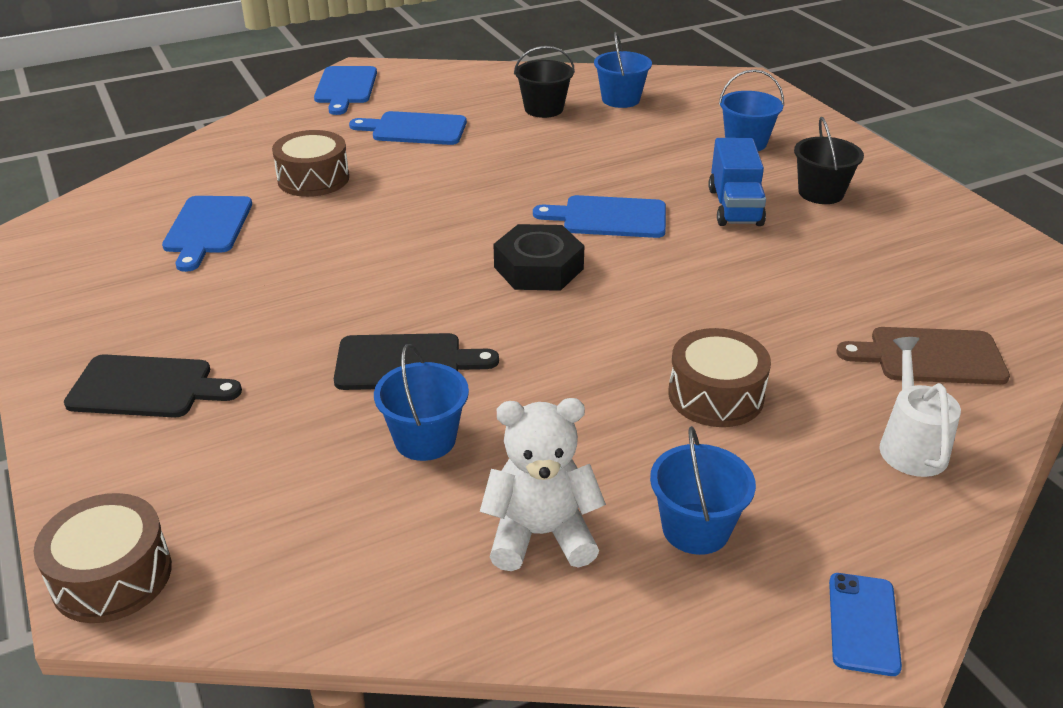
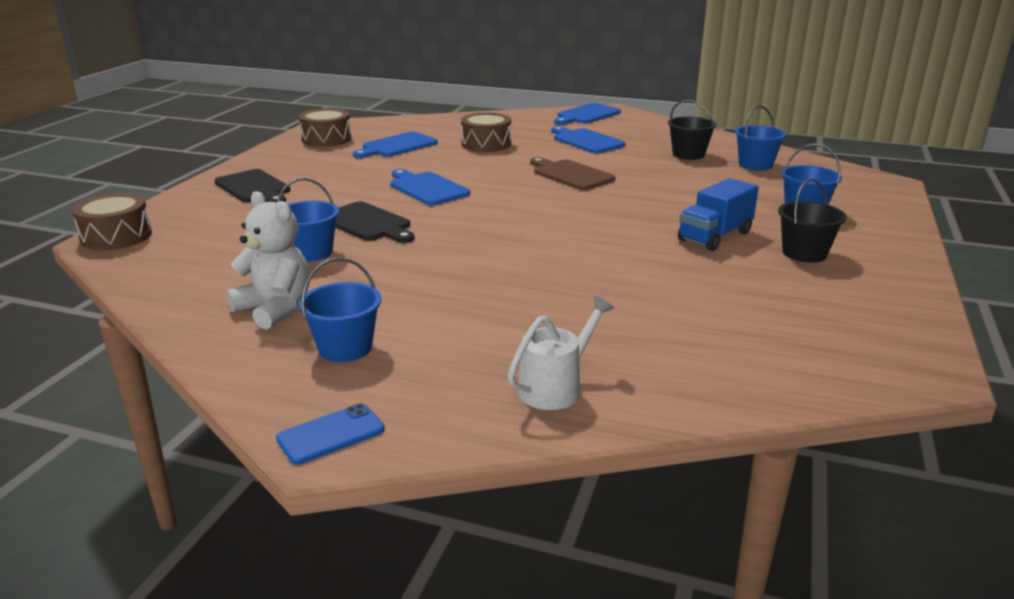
camera: 45 degrees right, 10 degrees down
black nut [493,224,585,291] -> none
blue cutting board [533,195,666,238] -> blue cutting board moved to [390,169,470,205]
brown drum [668,328,771,427] -> brown drum moved to [299,108,351,147]
brown cutting board [836,327,1010,385] -> brown cutting board moved to [530,157,615,190]

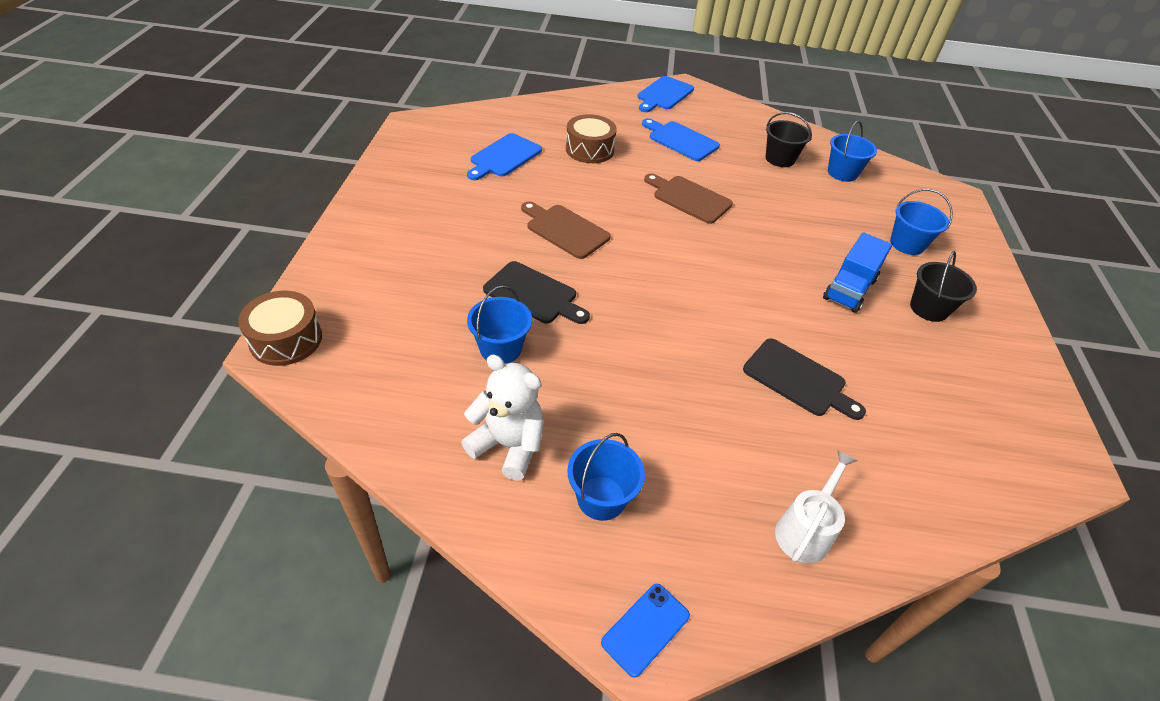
camera: 15 degrees left, 20 degrees up
black cutting board [214,169,290,202] -> black cutting board moved to [743,338,866,420]
brown drum [299,108,351,147] -> none
blue cutting board [390,169,470,205] -> brown cutting board [521,201,611,259]

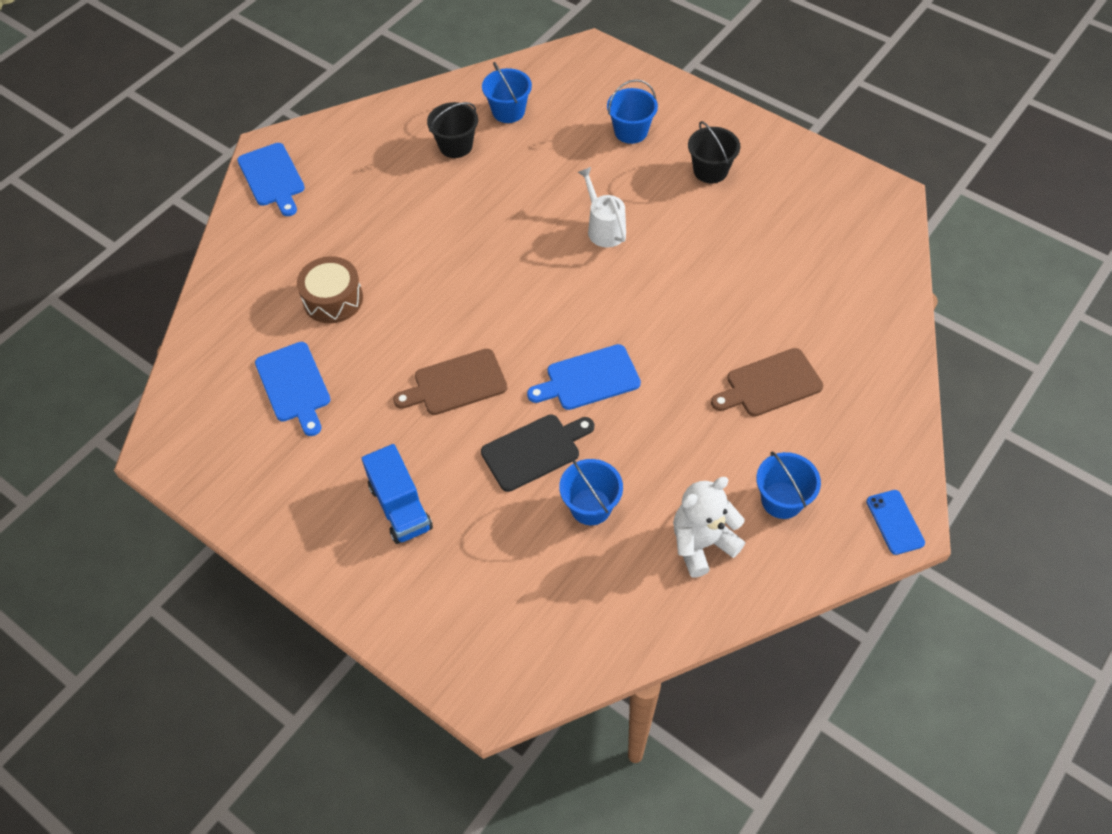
camera: 55 degrees left, 10 degrees up
brown drum [238,291,322,366] -> none
blue cutting board [642,118,720,161] -> blue cutting board moved to [527,344,641,410]
brown cutting board [644,173,733,224] -> brown cutting board moved to [711,348,823,417]
black cutting board [743,338,866,420] -> none
white watering can [775,450,857,563] -> white watering can moved to [578,167,626,247]
blue truck [823,232,892,313] -> blue truck moved to [362,444,433,544]

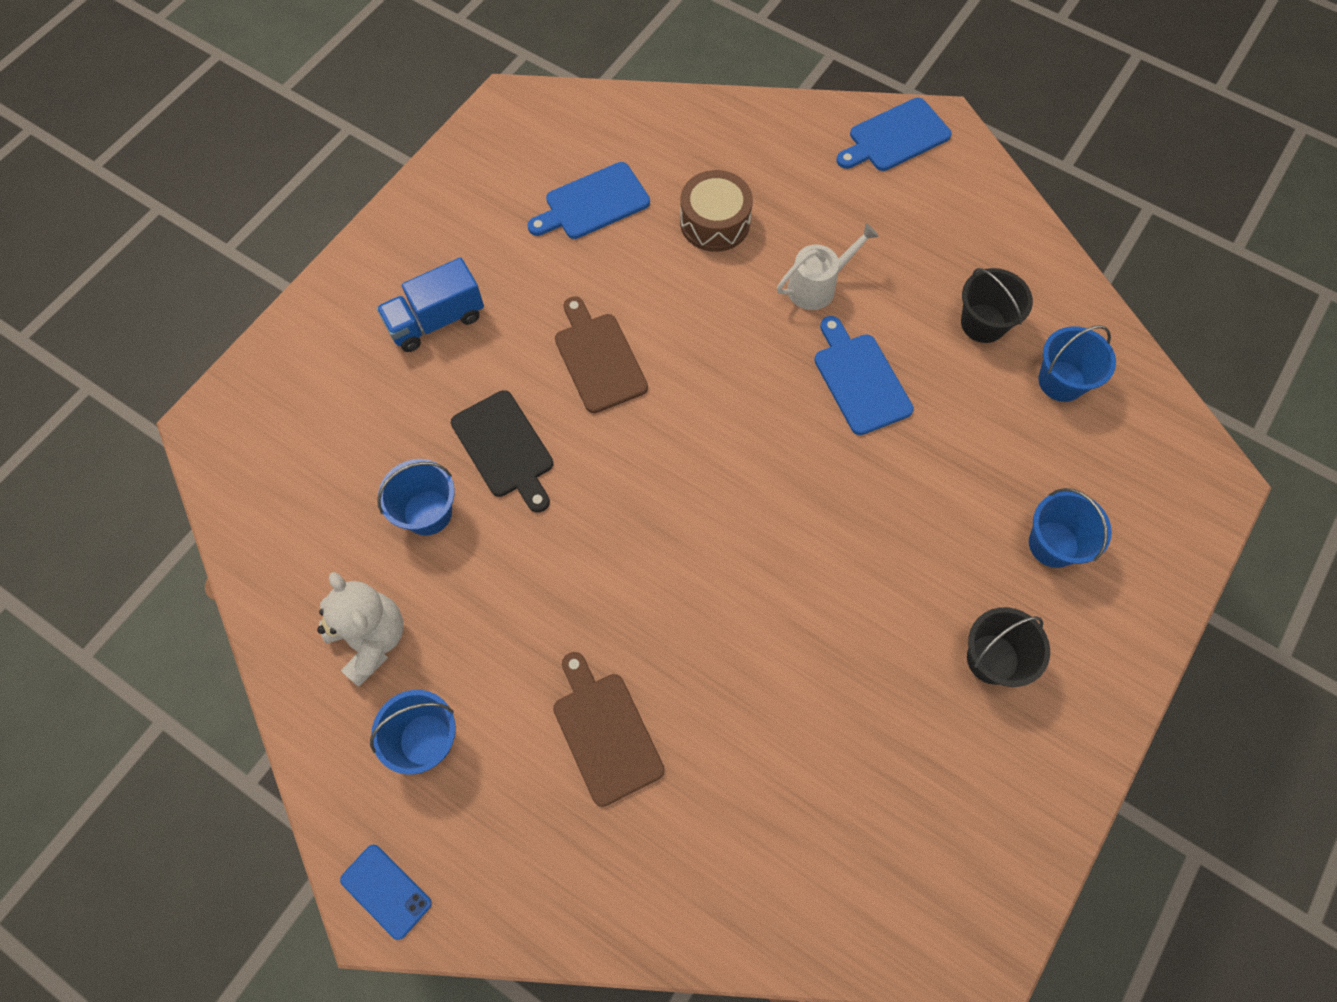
camera: 85 degrees right, 10 degrees up
blue cutting board [527,344,641,410] -> blue cutting board moved to [814,316,914,435]
white watering can [578,167,626,247] -> white watering can moved to [777,223,879,310]
blue phone [866,490,925,555] -> blue phone turned 60 degrees clockwise [340,845,432,940]

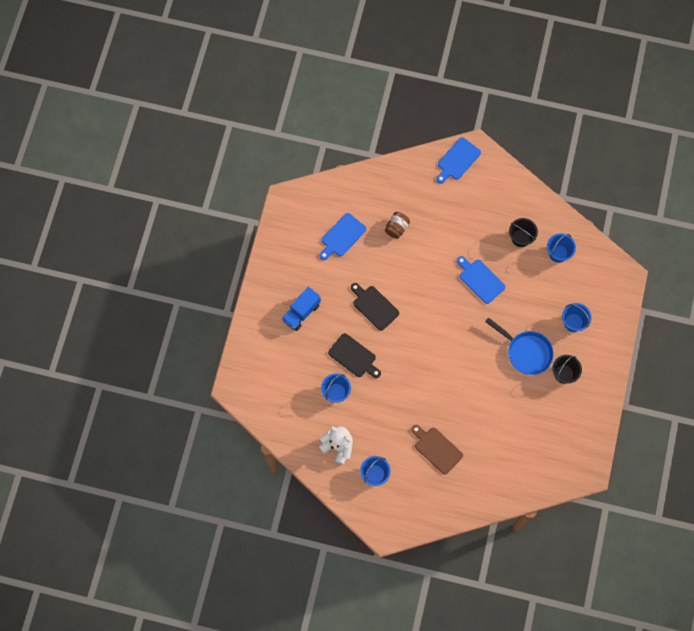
camera: 20 degrees left, 5 degrees up
blue phone [340,845,432,940] -> none
brown cutting board [555,296,648,413] -> black cutting board [351,283,399,331]
brown drum [680,170,753,252] -> brown jar [385,212,410,239]
white watering can [777,223,879,310] -> none
none -> blue pan [485,317,554,375]

